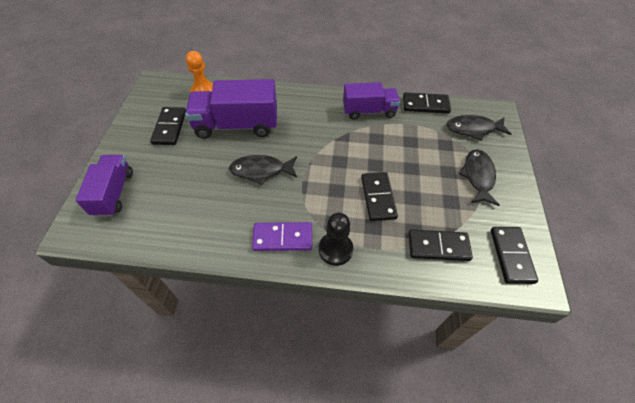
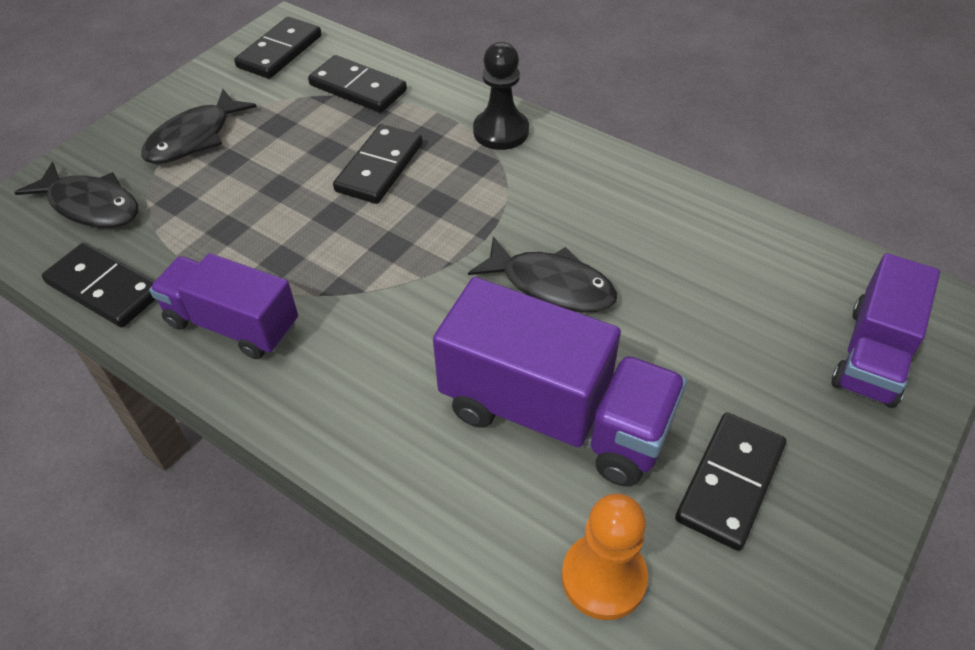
camera: 150 degrees left, 5 degrees down
purple domino [252,222,312,251] -> none

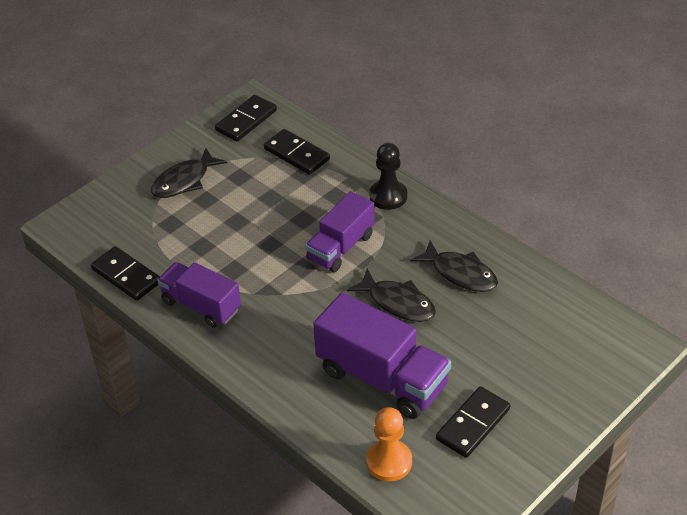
camera: 10 degrees right, 5 degrees down
black fish [14,162,138,228] -> black fish moved to [410,240,498,292]
black domino [333,124,423,204] -> none
purple truck [832,253,940,408] -> purple truck moved to [305,191,375,272]

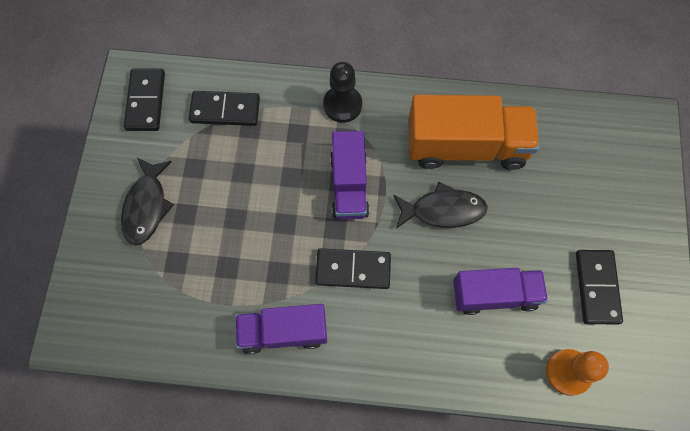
camera: 40 degrees left, 25 degrees up
black domino [91,246,160,301] -> black domino moved to [315,248,391,289]
purple truck [313,292,451,419] -> purple truck [453,268,548,315], size x0.66
black fish [410,240,498,292] -> orange truck [408,95,540,170]

